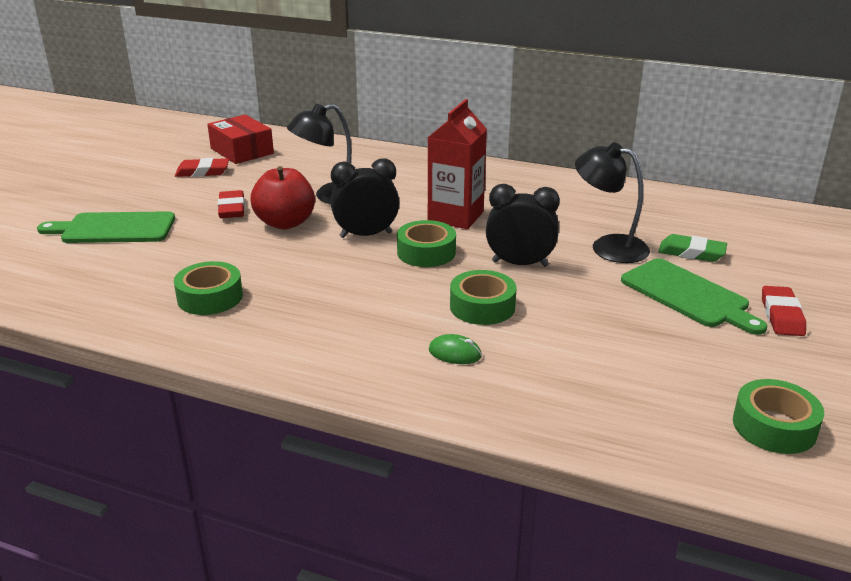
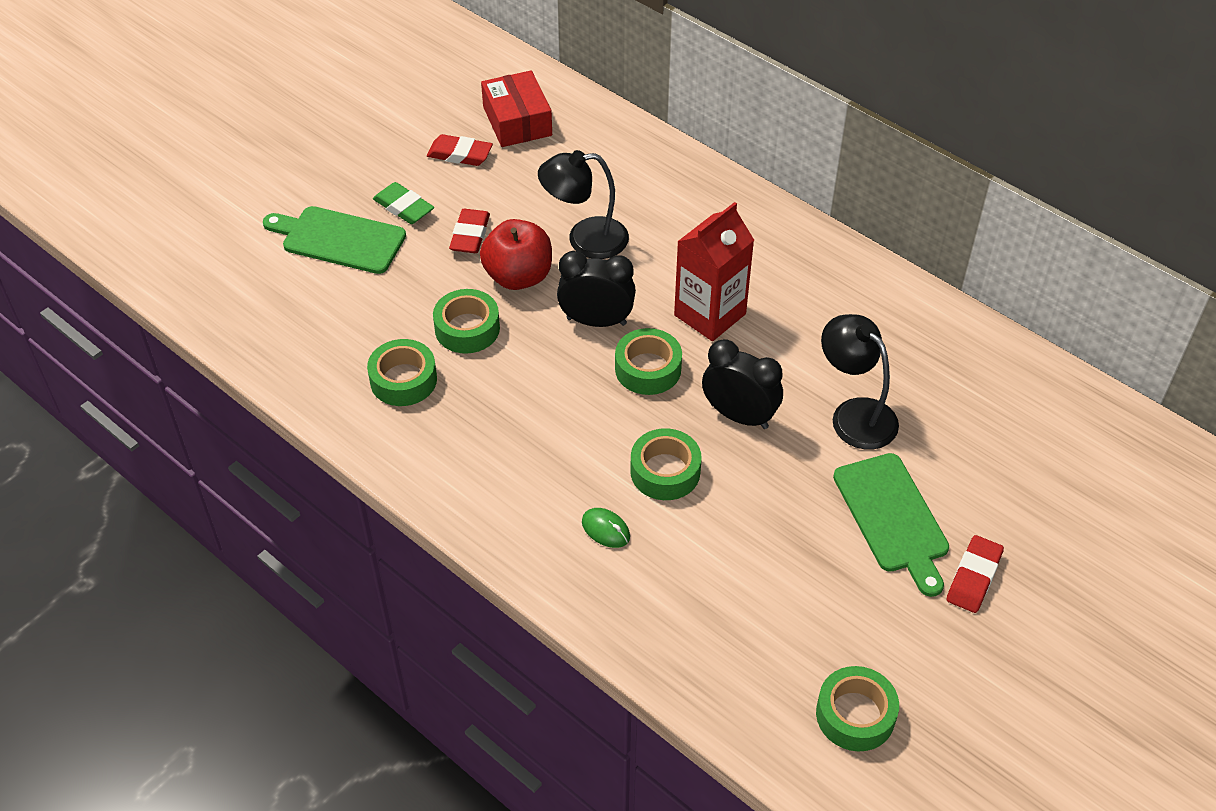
camera: 20 degrees right, 20 degrees up
green eraser [658,234,727,262] -> green eraser moved to [373,182,434,224]
none -> green tape [433,289,500,354]

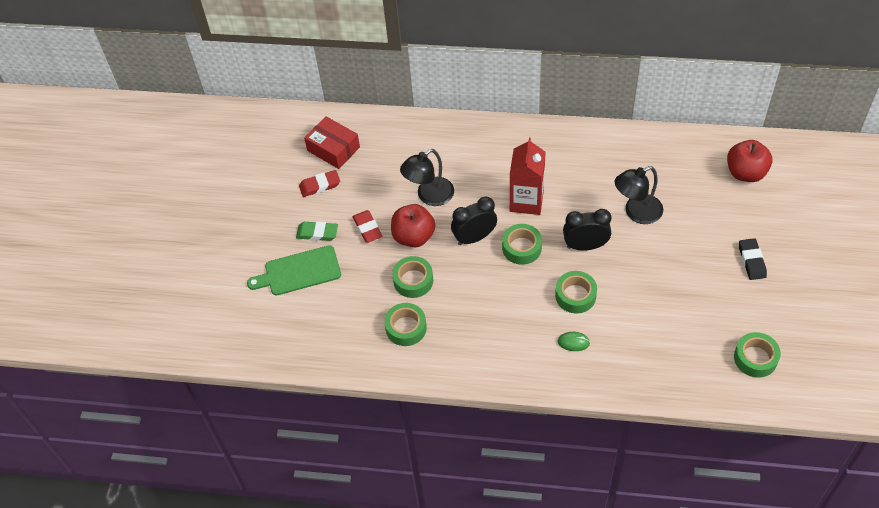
camera: 30 degrees left, 5 degrees up
black lamp [821,314,899,450] -> black lamp turned 45 degrees counterclockwise [615,166,663,224]
green cutting board [833,453,949,597] -> none
red eraser [947,535,1004,613] -> black eraser [739,238,767,280]
none -> red apple [727,140,773,182]

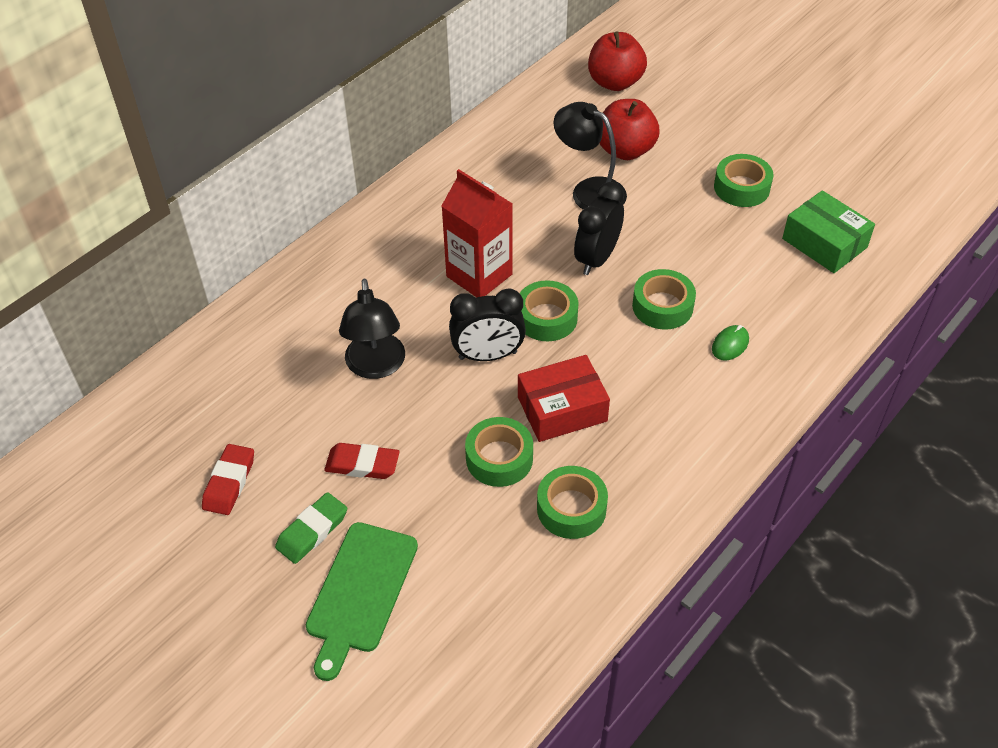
camera: 60 degrees left, 5 degrees down
red box [304,116,360,169] -> red box moved to [518,355,610,442]
red apple [391,204,436,247] -> red apple moved to [600,99,659,160]
black clock [451,196,497,245] -> black clock turned 105 degrees counterclockwise [449,288,526,361]
black lamp [615,166,663,224] -> black lamp turned 120 degrees clockwise [554,102,627,209]
green tape [734,332,781,378] -> green tape moved to [714,154,773,207]
black eraser [739,238,767,280] -> none
none -> green box [782,190,875,273]

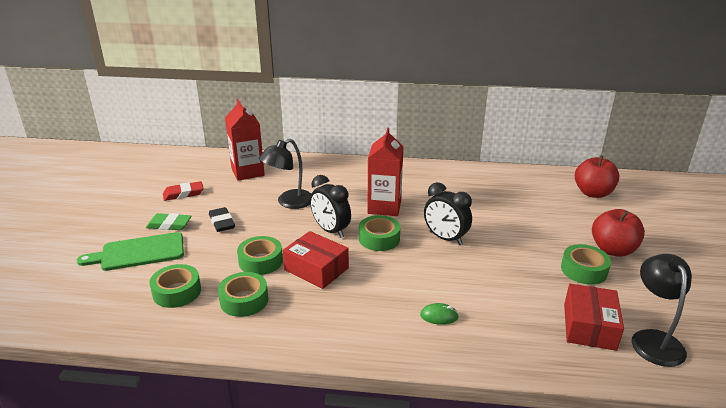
camera: 55 degrees right, 20 degrees down
red eraser [324,443,400,479] -> black eraser [209,207,235,232]
black lamp [554,102,627,209] -> black lamp moved to [632,254,692,367]
black clock [574,182,624,275] -> black clock turned 135 degrees counterclockwise [424,182,472,245]
red apple [600,99,659,160] -> red apple moved to [592,209,645,257]
green tape [632,269,696,330] -> green tape moved to [149,264,201,308]
green box [782,190,875,273] -> red box [564,284,624,351]
none -> red carton [225,99,265,181]

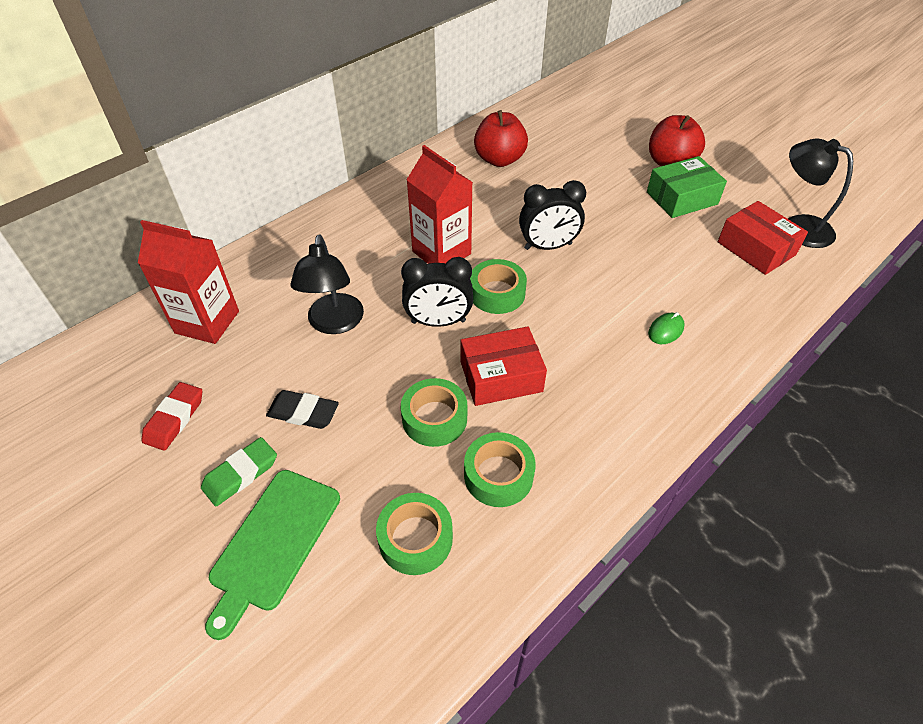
camera: 50 degrees left, 20 degrees up
green tape [561,244,611,285] -> green box [647,156,727,218]
red apple [575,156,619,198] -> red apple moved to [474,110,528,167]

